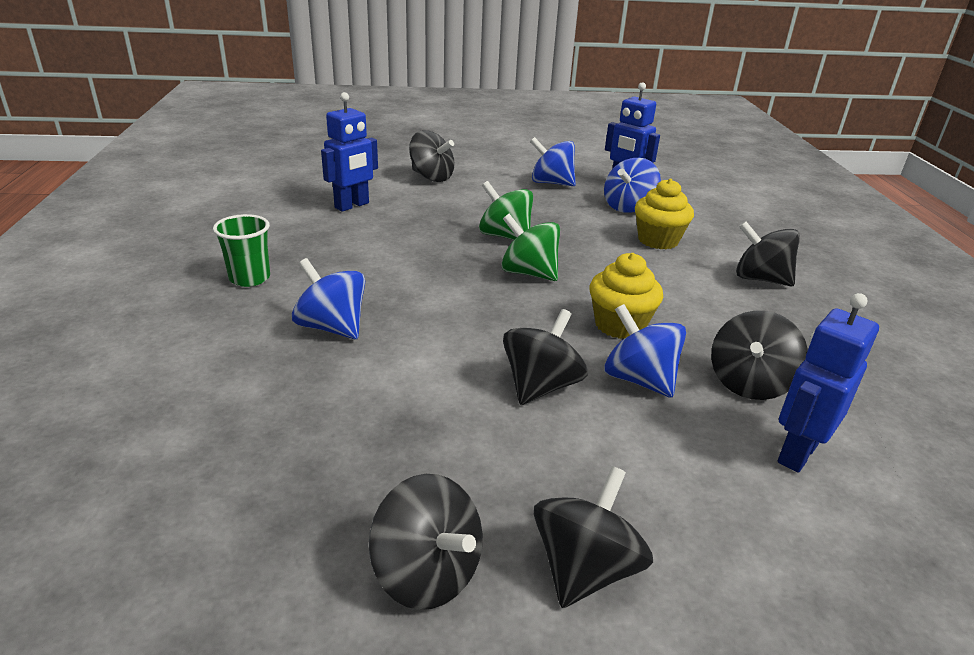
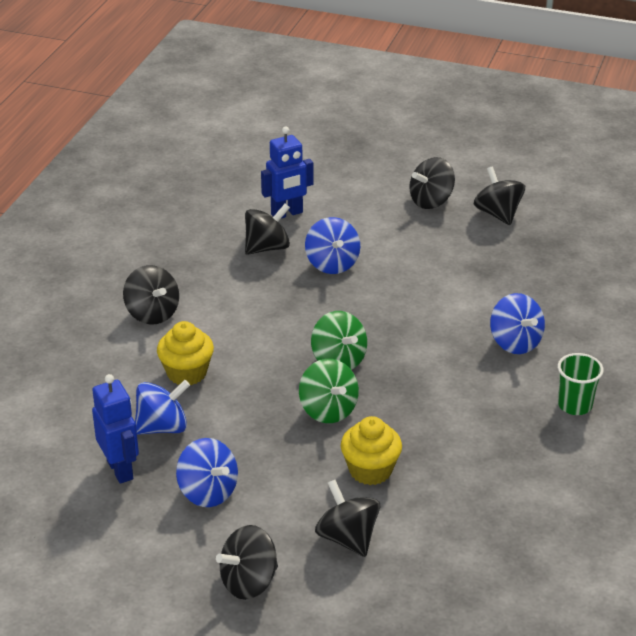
camera: 155 degrees left, 5 degrees up
blue robot [321,92,378,212] -> none
black spinning top [503,309,588,405] -> black spinning top moved to [216,525,278,600]
yellow cupcake [590,253,663,339] -> yellow cupcake moved to [341,416,402,485]

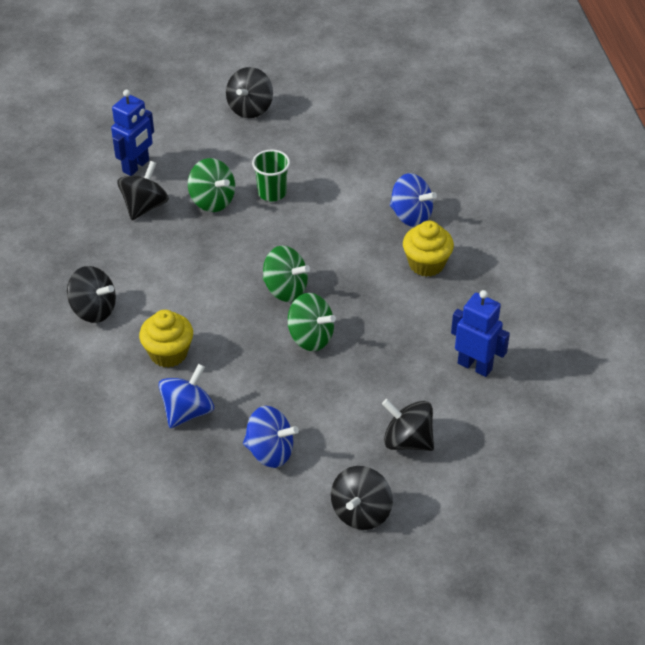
camera: 30 degrees left, 10 degrees up
blue robot [92,374,139,484] -> blue robot moved to [451,290,510,377]
blue spinning top [305,217,360,274] -> green spinning top [188,158,235,212]
yellow cupcake [341,416,402,485] -> yellow cupcake moved to [403,221,454,277]
black spinning top [474,167,525,225] -> none
green cup [558,353,604,415] -> green cup moved to [252,150,290,202]

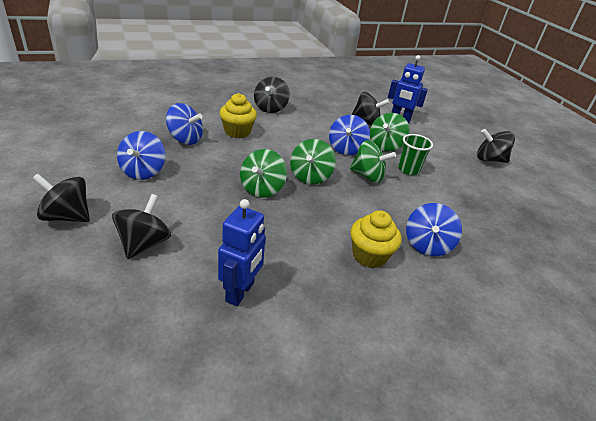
camera: 75 degrees right, 10 degrees down
none -> blue spinning top [329,115,370,155]
none -> green spinning top [350,140,396,183]

